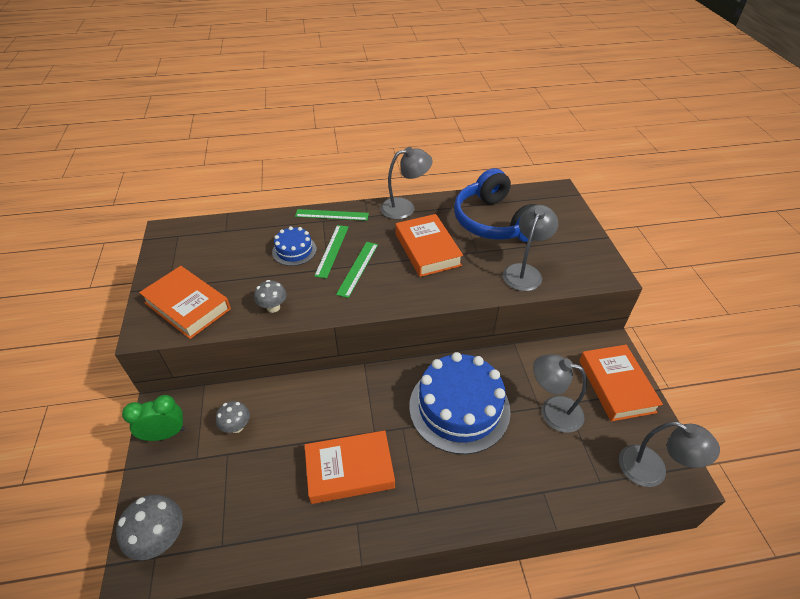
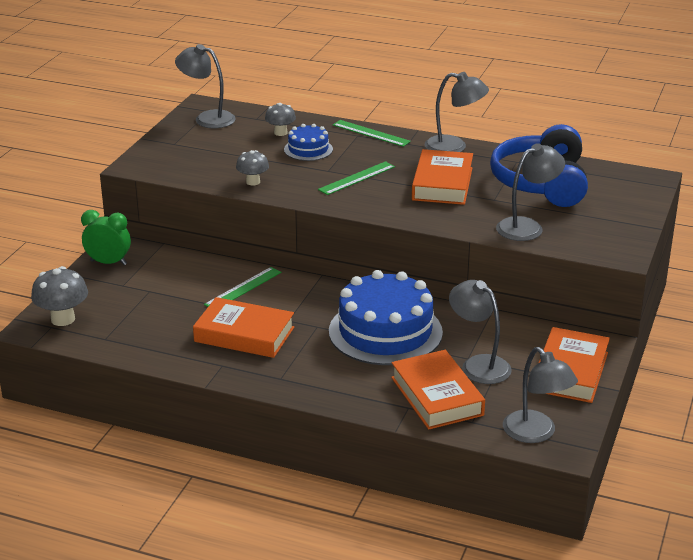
camera: 30 degrees right, 15 degrees down
orange book [139,266,231,339] -> orange book moved to [391,350,485,430]
grey mushroom [216,401,250,433] -> grey mushroom moved to [265,103,296,136]
green ruler [314,225,349,279] -> green ruler moved to [204,267,282,307]
none -> grey lamp [175,44,236,128]

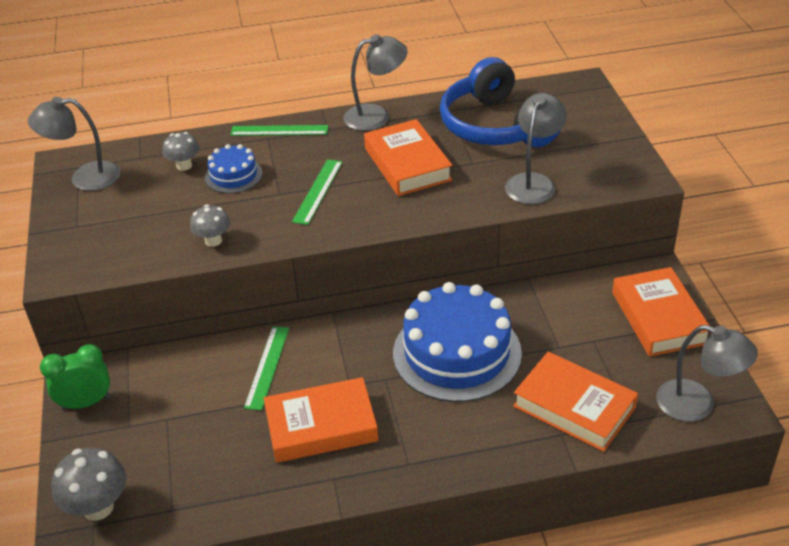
camera: 30 degrees left, 10 degrees up
grey lamp [449,280,512,384] -> none

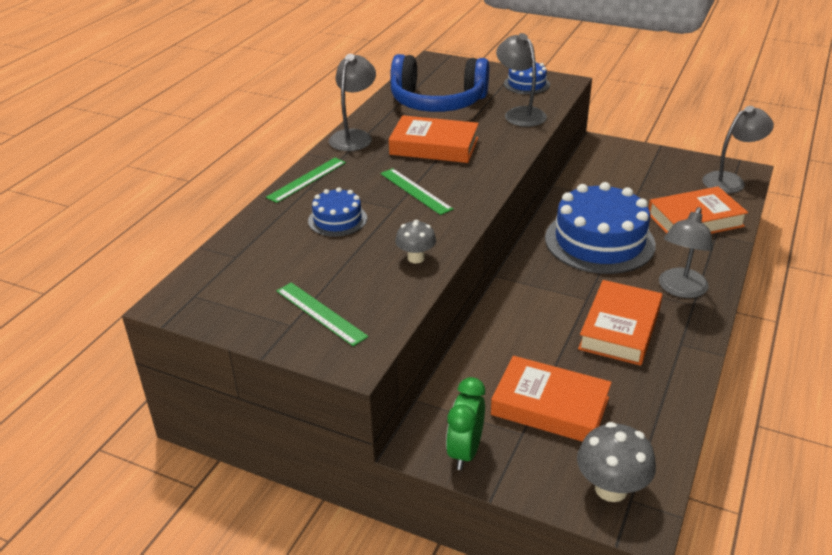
camera: 55 degrees left, 5 degrees down
grey lamp [28,97,121,191] -> grey lamp moved to [659,207,713,298]
grey mushroom [162,132,199,171] -> none
green ruler [244,326,289,411] -> green ruler moved to [277,282,368,346]
orange book [612,267,710,357] -> orange book moved to [491,356,612,442]
none -> blue cake [504,60,550,94]

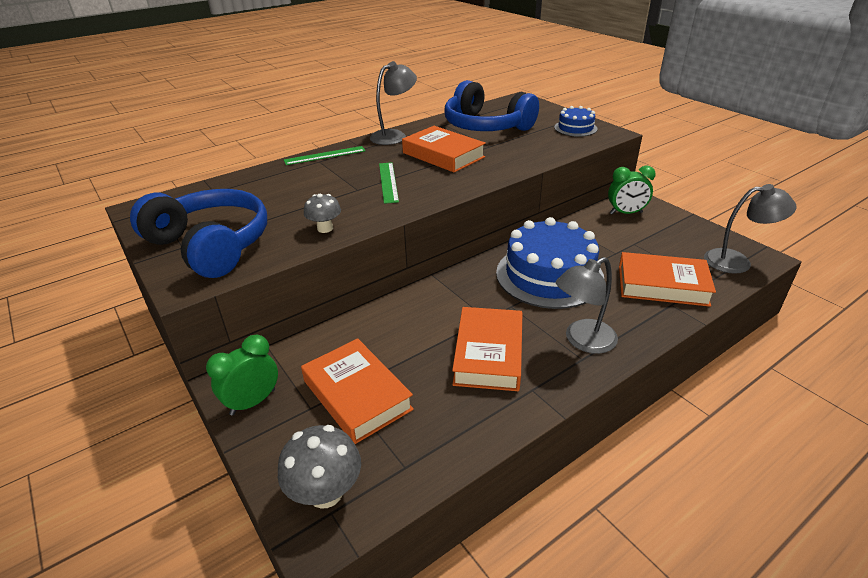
camera: 30 degrees right, 0 degrees up
green ruler [277,282,368,346] -> blue headphones [130,189,267,278]
blue cake [308,187,367,237] -> none
grey lamp [496,33,547,127] -> none
orange book [578,280,663,366] -> orange book turned 45 degrees counterclockwise [452,307,522,391]
none -> green clock [608,165,656,214]

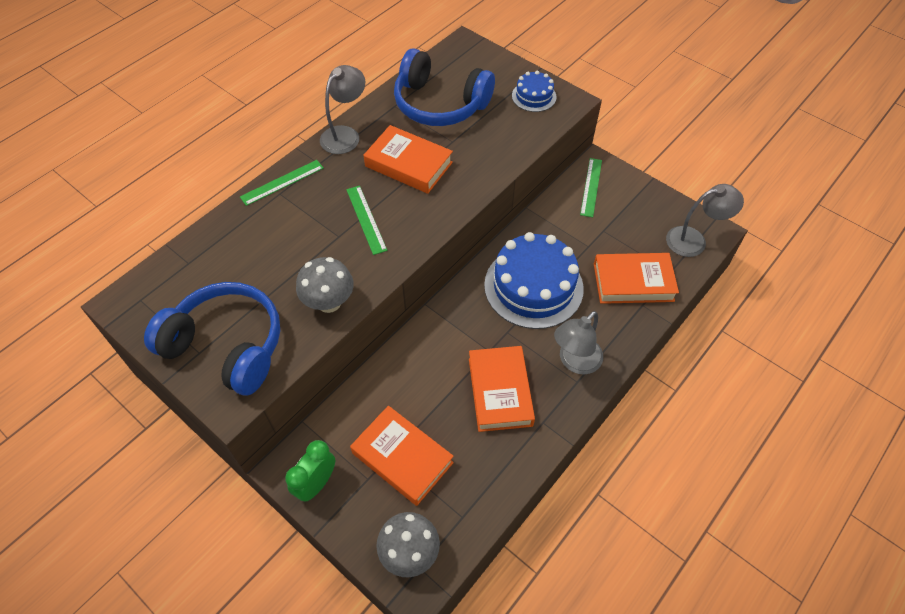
camera: 15 degrees left, 20 degrees up
grey mushroom [304,194,341,233] -> grey mushroom [296,257,354,313], size x1.57
green clock [608,165,656,214] -> green ruler [580,158,602,217]

